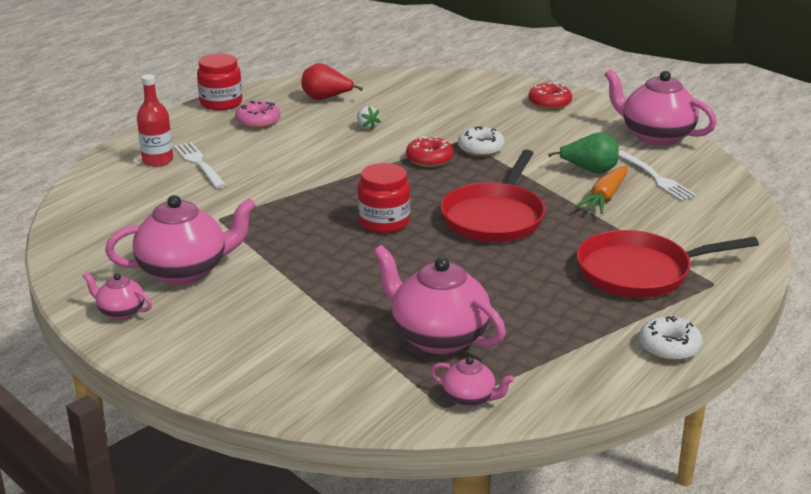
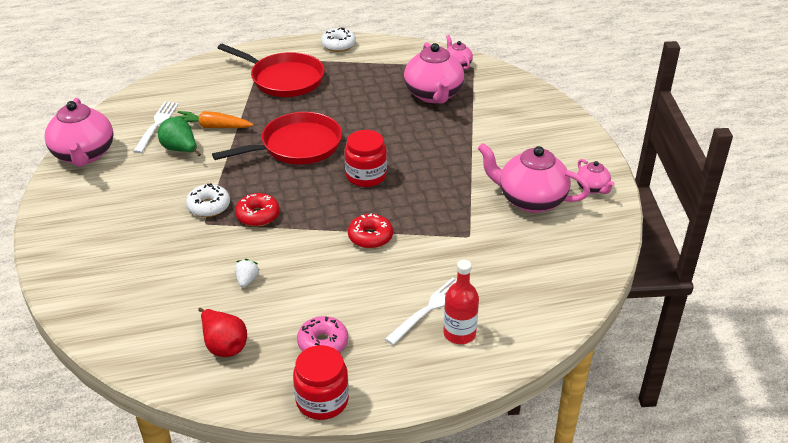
camera: 140 degrees left, 10 degrees up
white fork [174,142,226,189] -> white fork turned 150 degrees counterclockwise [385,278,457,345]
red donut [528,82,572,110] -> red donut moved to [348,214,393,249]
orange carrot [575,166,628,214] -> orange carrot turned 150 degrees counterclockwise [176,111,254,128]

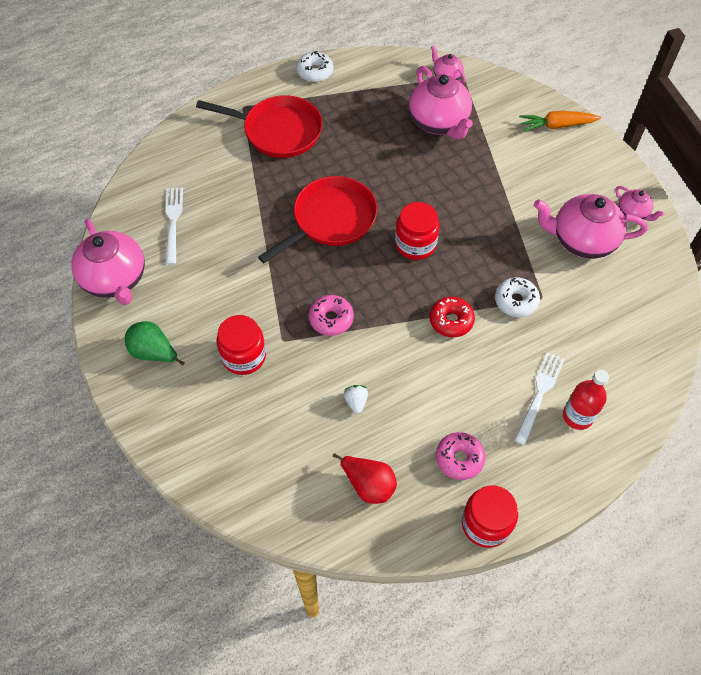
camera: 15 degrees left, 20 degrees up
green pear [158,117,201,156] -> green pear moved to [125,321,185,366]
orange carrot [176,111,254,128] -> orange carrot moved to [519,111,601,132]
white donut [186,183,230,217] -> white donut moved to [495,277,540,317]
red donut [235,193,280,227] -> pink donut [309,295,354,336]
none -> red jar [217,315,266,375]

